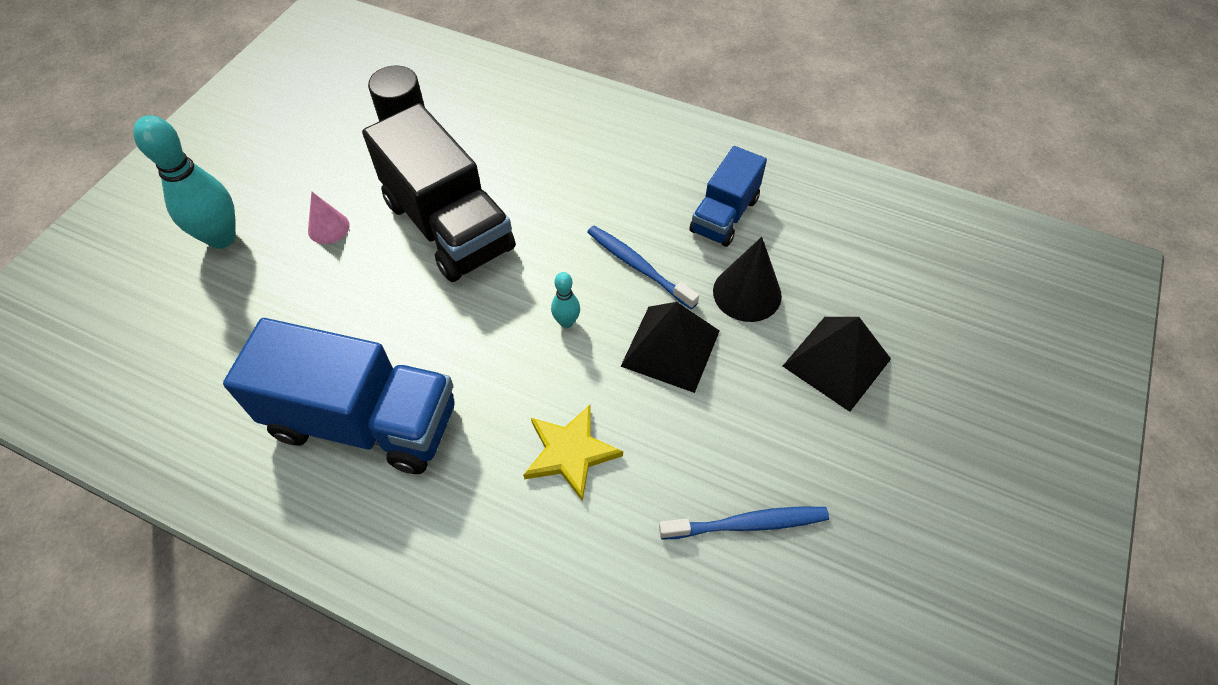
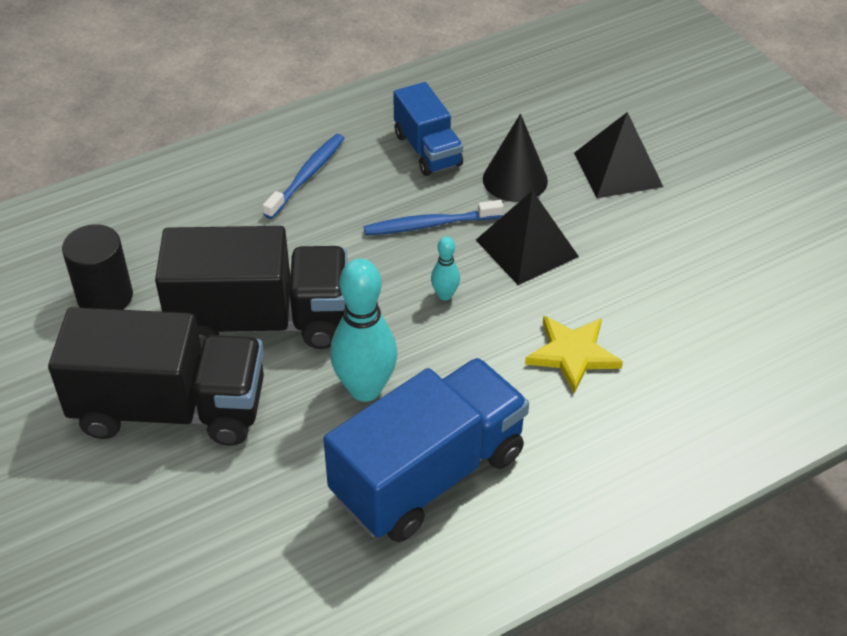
camera: 55 degrees left, 10 degrees down
turquoise bowling pin [133,115,236,249] -> turquoise bowling pin moved to [330,259,397,402]
pink cone [308,192,350,244] -> black truck [48,307,264,446]
blue toothbrush [659,507,829,540] -> blue toothbrush moved to [263,134,345,219]

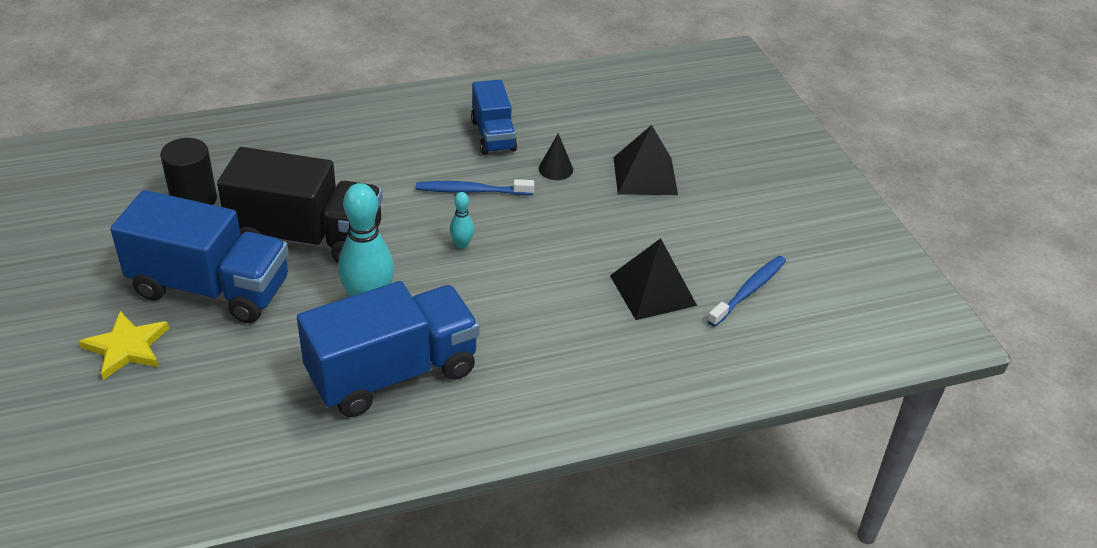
camera: 10 degrees right, 5 degrees down
black truck [48,307,264,446] -> blue truck [110,190,289,323]
blue toothbrush [263,134,345,219] -> blue toothbrush moved to [707,256,786,327]
black pyramid [476,190,579,285] -> black pyramid moved to [610,238,697,320]
black cone [483,114,548,202] -> black cone [539,133,573,180], size x0.63
yellow star [525,316,623,393] -> yellow star moved to [79,311,169,380]

